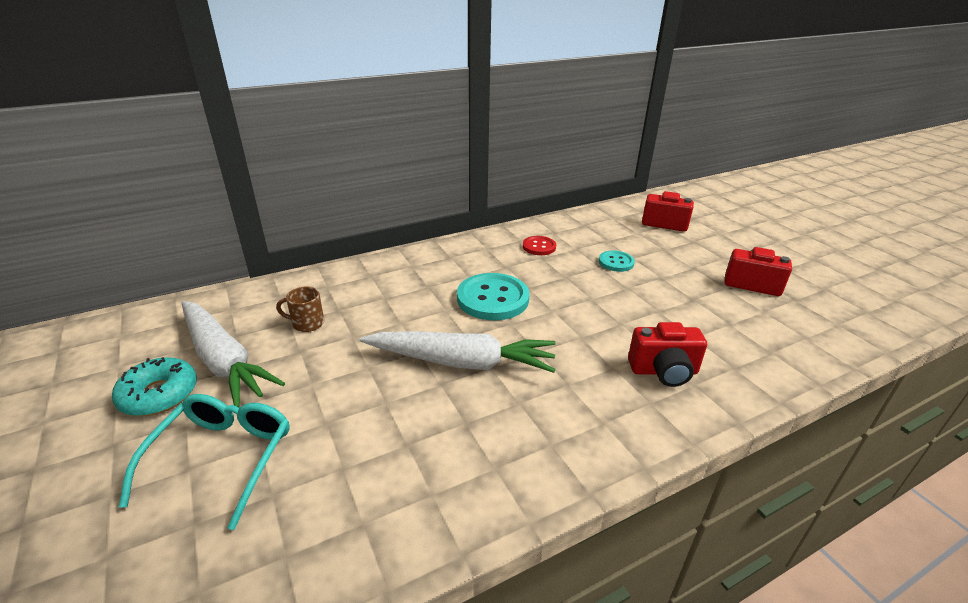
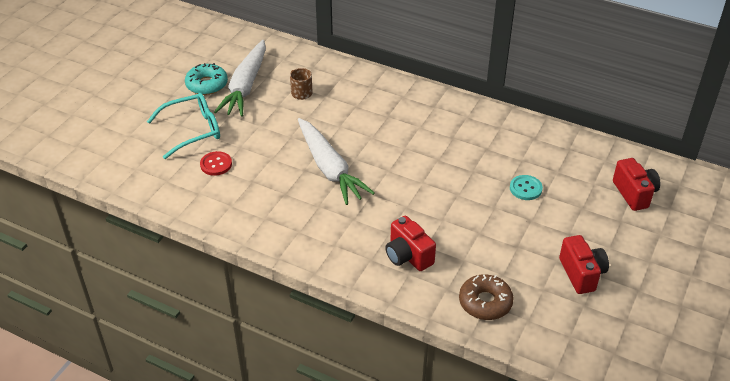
camera: 55 degrees right, 10 degrees up
turquoise button [457,273,529,320] -> none
red button [523,236,556,255] -> red button moved to [200,151,232,176]
none -> brown donut [459,274,514,320]

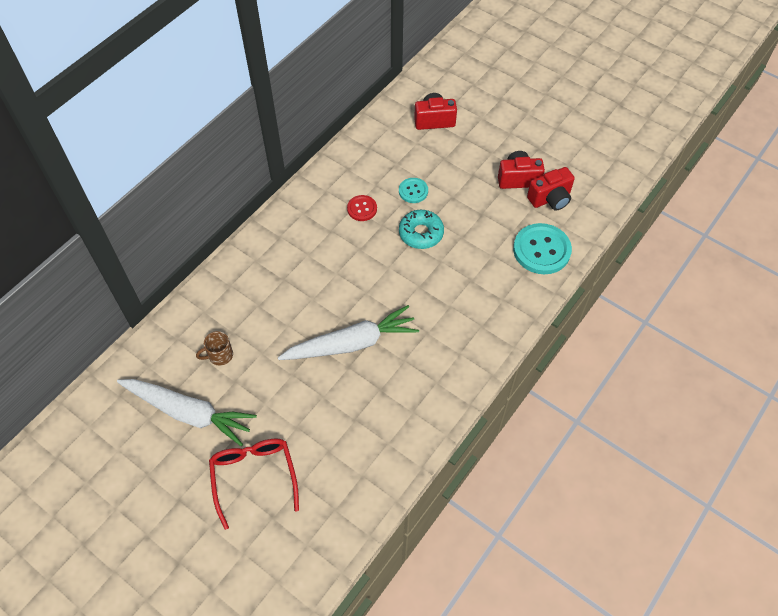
camera: 80 degrees left, 15 degrees up
turquoise glasses [147,93,220,159] -> red glasses [209,439,299,530]
turquoise donut [185,63,228,95] -> turquoise donut moved to [399,210,444,249]
red button [200,151,232,176] -> red button moved to [347,195,377,221]
red camera [385,216,436,271] -> red camera moved to [527,167,575,211]
brown donut [459,274,514,320] -> turquoise button [513,223,572,274]

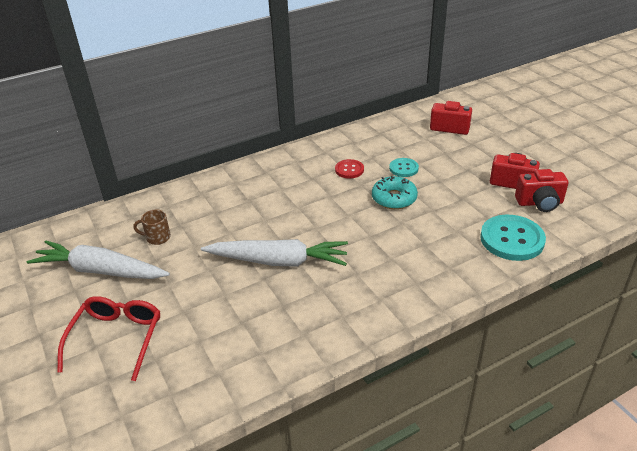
camera: 25 degrees right, 20 degrees down
white carrot [117,379,257,446] -> white carrot turned 150 degrees clockwise [27,240,170,279]

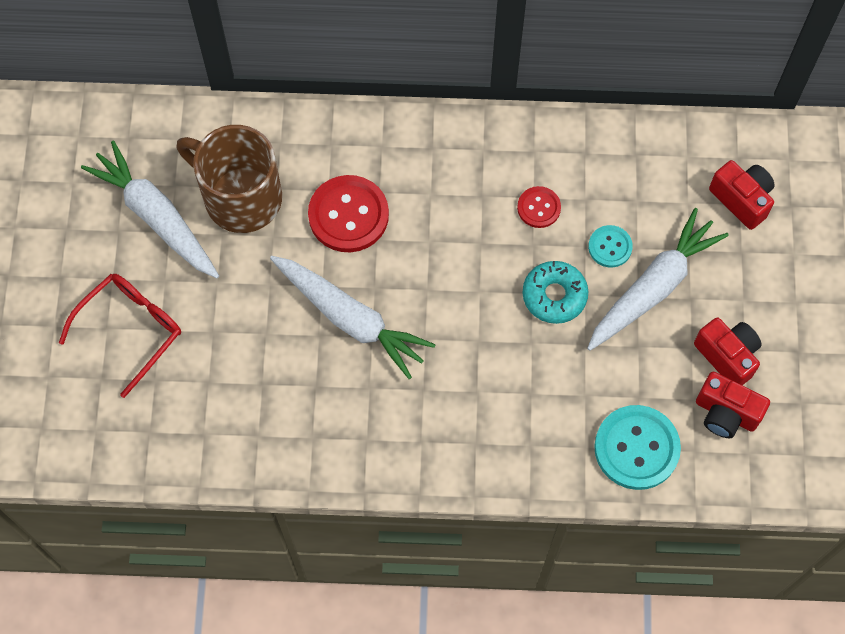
camera: 30 degrees right, 30 degrees up
brown mug [133,209,171,245] -> brown mug [177,125,282,233], size x2.44
none -> red button [308,175,389,252]
none -> white carrot [587,208,729,351]

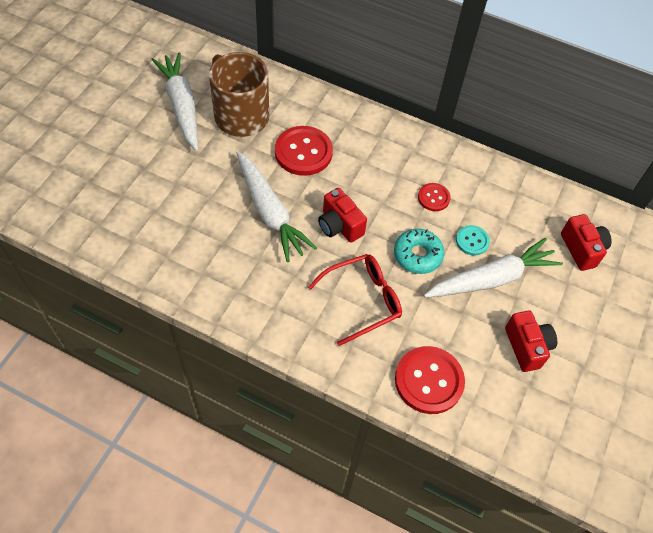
camera: 20 degrees right, 10 degrees down
red glasses [59,274,181,398] -> red glasses moved to [308,254,402,346]
turquoise button [594,405,681,490] -> red button [395,346,465,414]
red camera [696,372,770,438] -> red camera moved to [318,188,367,243]

